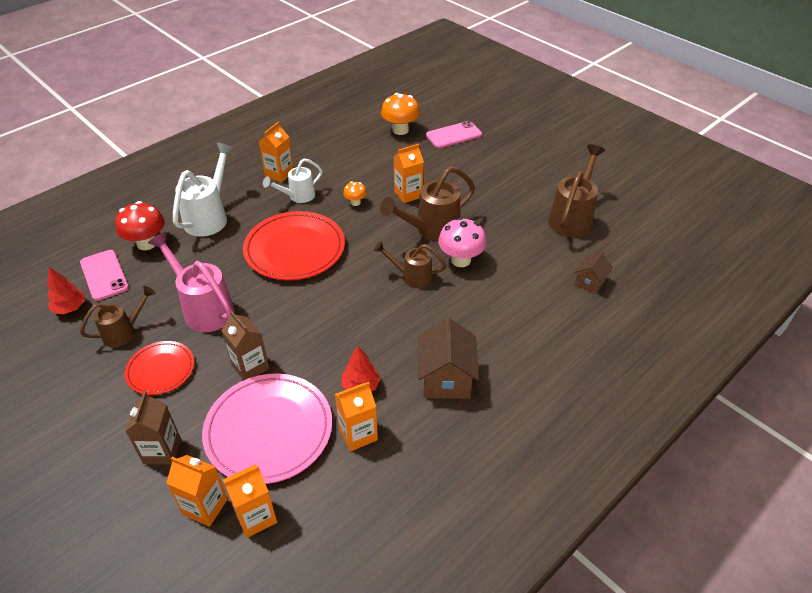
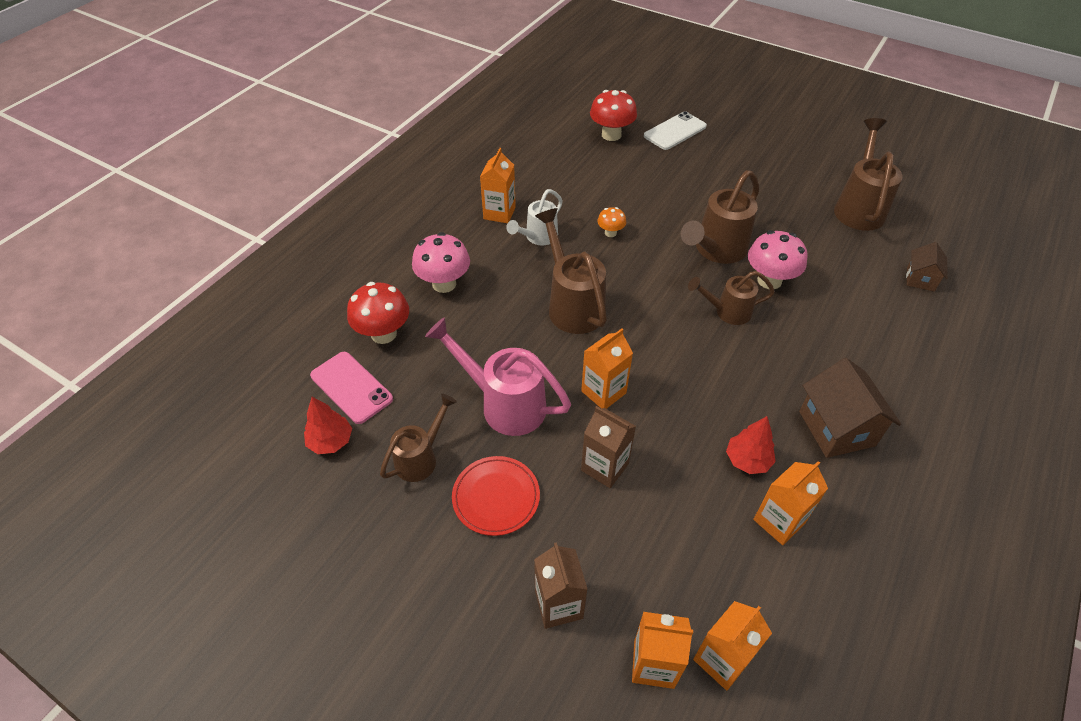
camera: 15 degrees left, 5 degrees up
white watering can [173,143,234,237] -> pink mushroom [412,232,470,293]
pink plate [202,373,332,484] -> none
red plate [243,211,345,281] -> brown watering can [535,208,607,334]
orange mushroom [381,93,420,135] -> red mushroom [590,90,637,141]
orange carton [394,144,424,203] -> orange carton moved to [581,328,633,409]
pink phone [426,121,482,148] -> white phone [644,111,707,150]

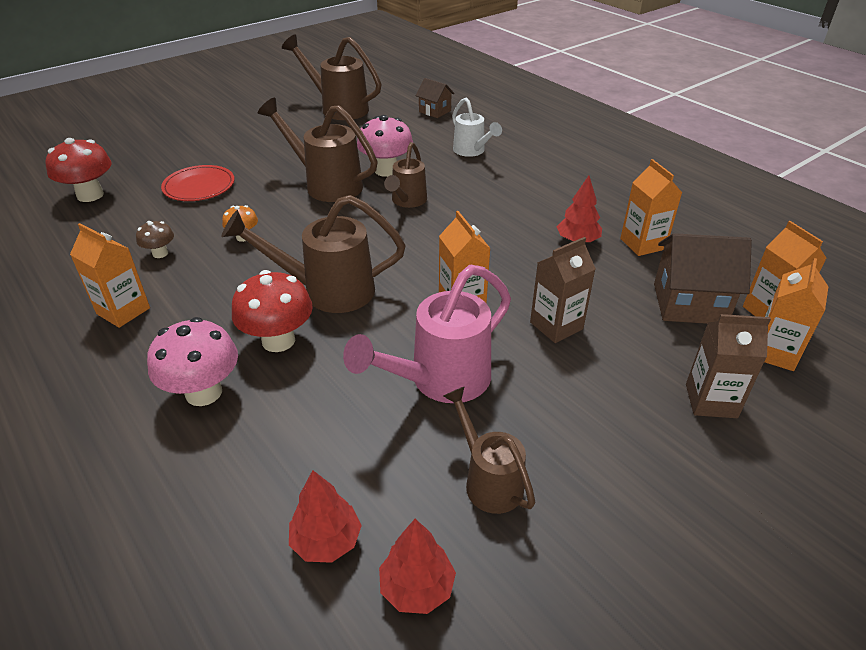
camera: 70 degrees left, 10 degrees down
pink phone [310,352,393,424] -> red tree [289,470,362,563]
red mushroom [347,282,409,344] -> red mushroom moved to [232,270,313,352]
red plate [452,456,540,536] -> red plate moved to [161,165,235,201]
white watering can [506,189,563,245] -> white watering can moved to [452,97,502,157]
white phone [644,111,707,150] -> none
brown watering can [681,170,759,264] -> brown watering can turned 150 degrees clockwise [258,97,378,202]
brown house [799,358,901,458] -> brown house moved to [654,233,752,324]
none -> brown mushroom [136,221,174,258]

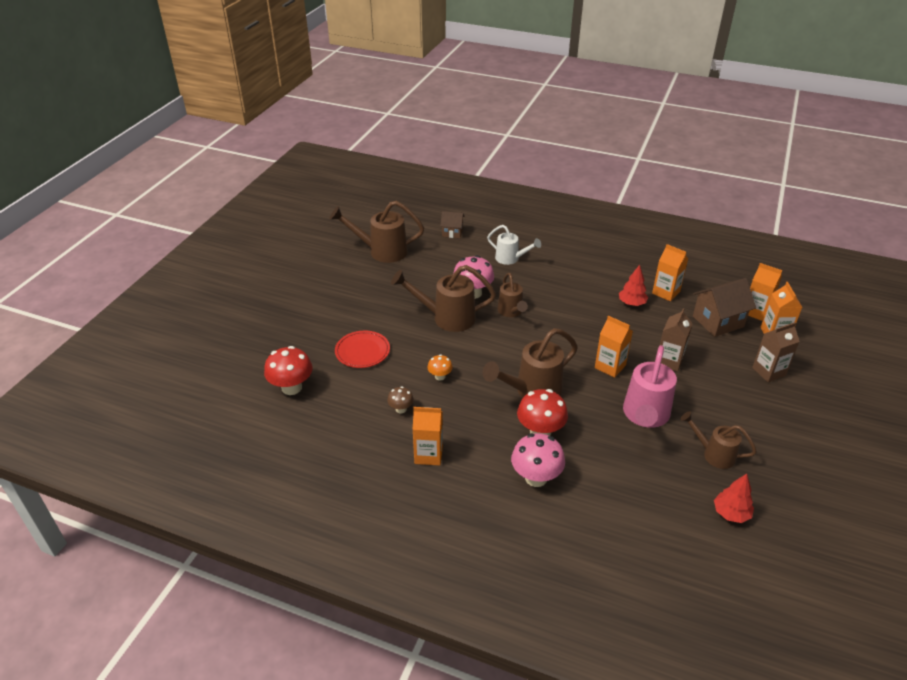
camera: 30 degrees left, 0 degrees up
red tree [289,470,362,563] -> none

